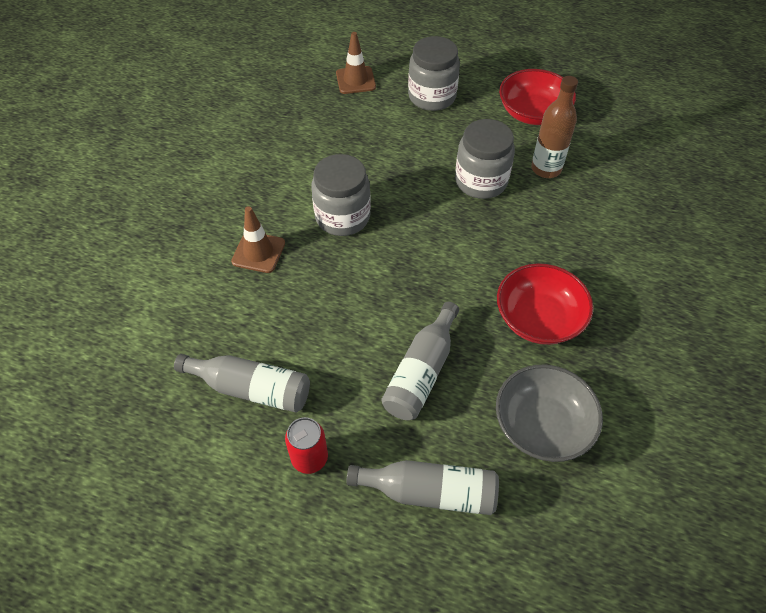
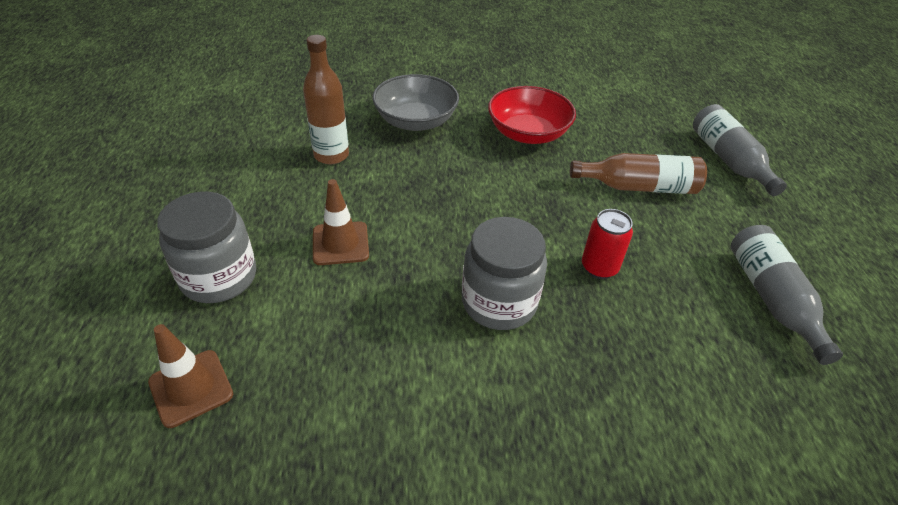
camera: 115 degrees left, 10 degrees down
brown traffic cone [231,206,285,273] -> brown traffic cone moved to [313,179,369,265]
red can [285,417,328,474] -> red can moved to [582,209,633,279]
grey bottle [381,302,459,420] -> brown bottle [570,153,707,194]
grey jar [455,119,515,199] -> none
grey bowl [496,364,603,462] -> grey bowl moved to [372,74,459,131]
red bowl [499,69,576,125] -> none

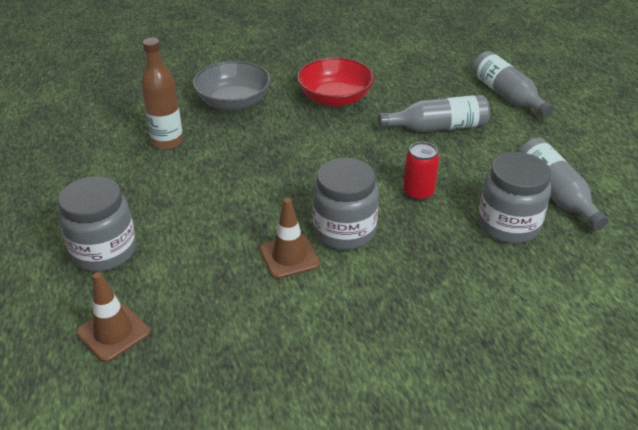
camera: 10 degrees left, 5 degrees down
brown traffic cone [313,179,369,265] -> brown traffic cone moved to [260,198,320,279]
brown bottle [570,153,707,194] -> grey bottle [378,95,490,132]
none -> grey jar [478,152,551,244]

